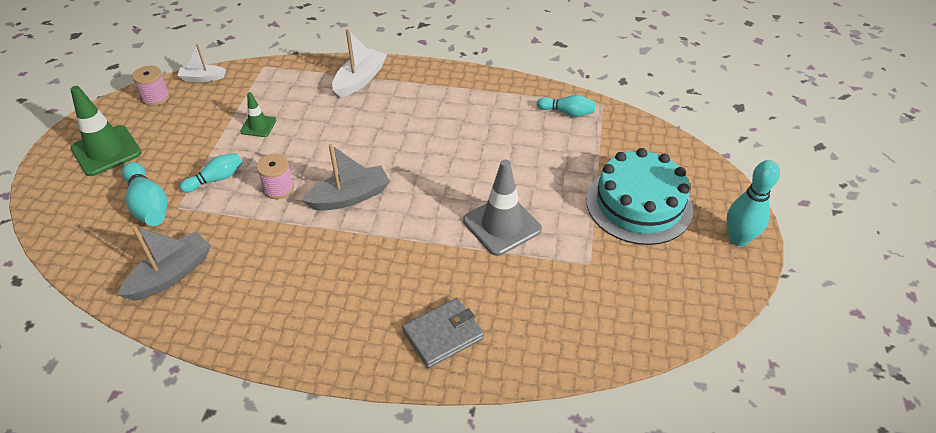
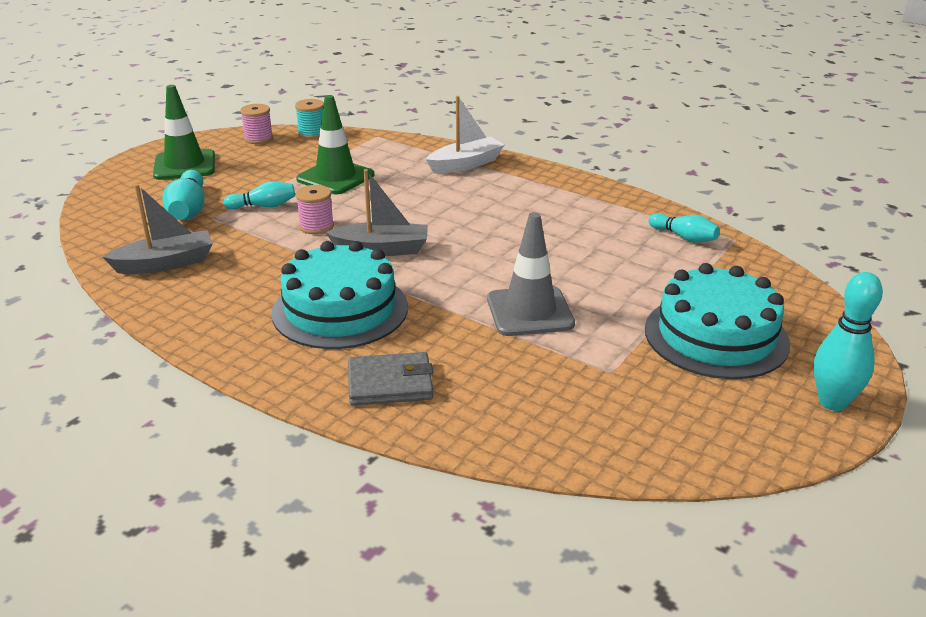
camera: 25 degrees right, 15 degrees down
white boat [177,44,226,82] -> turquoise spool [295,99,324,139]
green traffic cone [240,92,276,137] -> green traffic cone [296,95,374,194], size x1.84
none -> turquoise cake [272,241,408,349]

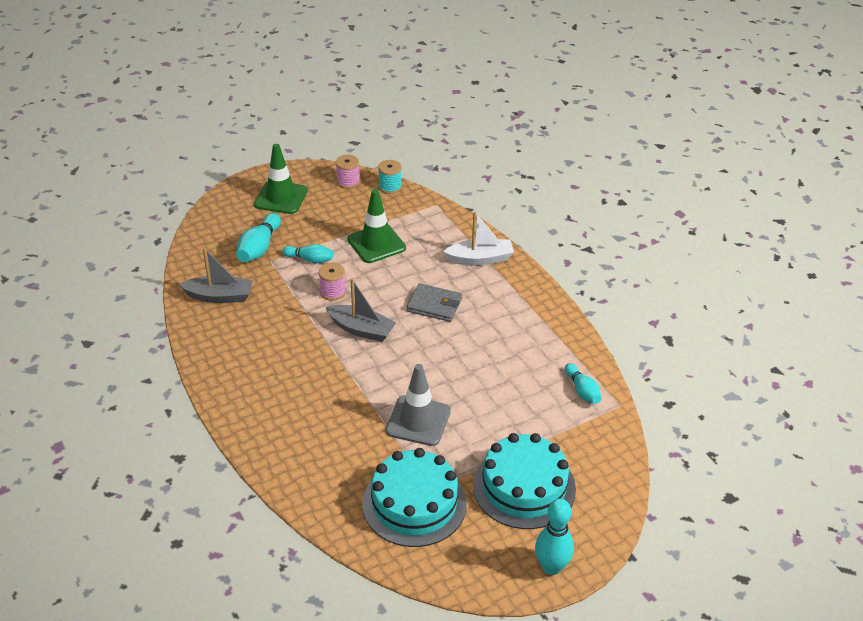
camera: 25 degrees right, 10 degrees up
turquoise cake [272,241,408,349] -> turquoise cake moved to [362,448,467,547]
grey wallet [348,352,433,405] -> grey wallet moved to [407,283,462,322]

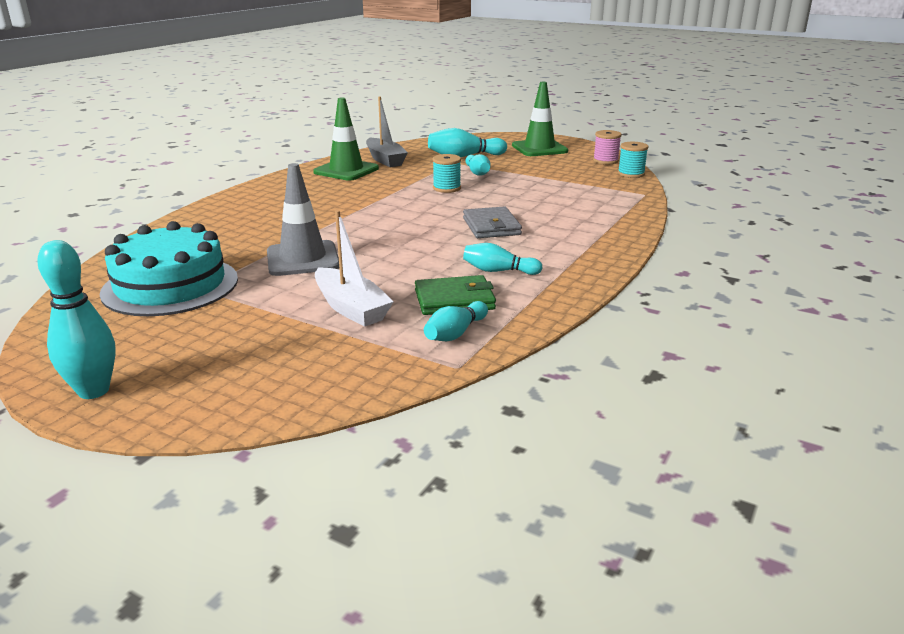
camera: 60 degrees right, 15 degrees down
pink spool [319,263,346,301] -> turquoise spool [432,154,461,193]
grey boat [326,278,397,342] -> none
green traffic cone [347,189,406,263] -> green traffic cone moved to [313,98,379,181]
white boat [443,212,514,265] -> white boat moved to [315,210,394,327]
turquoise cake [473,433,576,529] -> none
none -> green wallet [415,275,496,315]
none -> turquoise bowling pin [463,243,543,275]

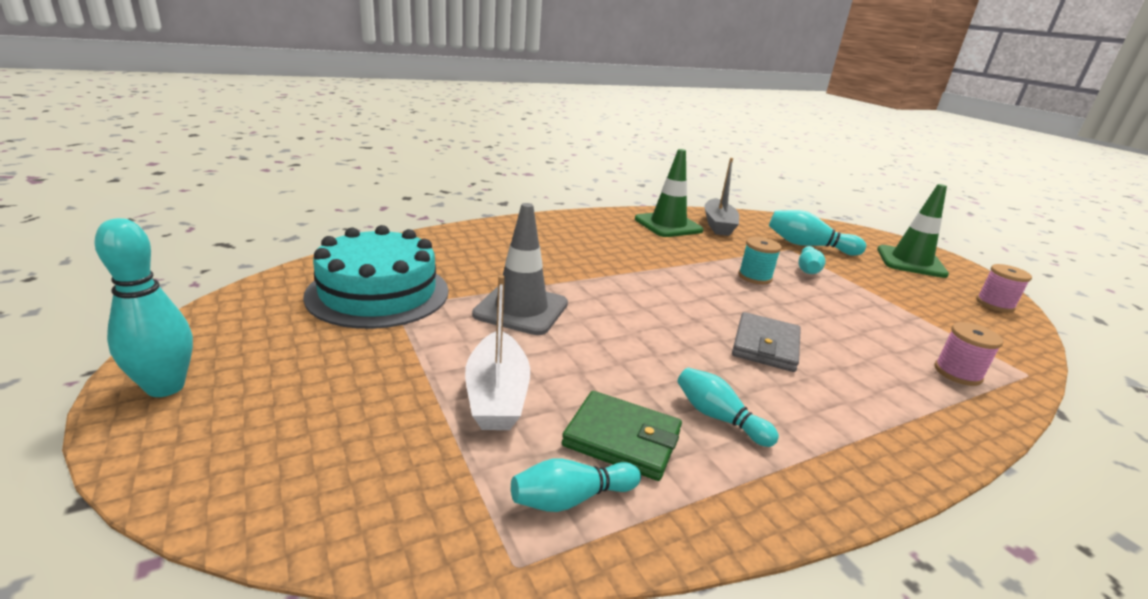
camera: 30 degrees right, 0 degrees up
turquoise spool [618,142,648,178] -> none
none -> pink spool [934,322,1003,386]

